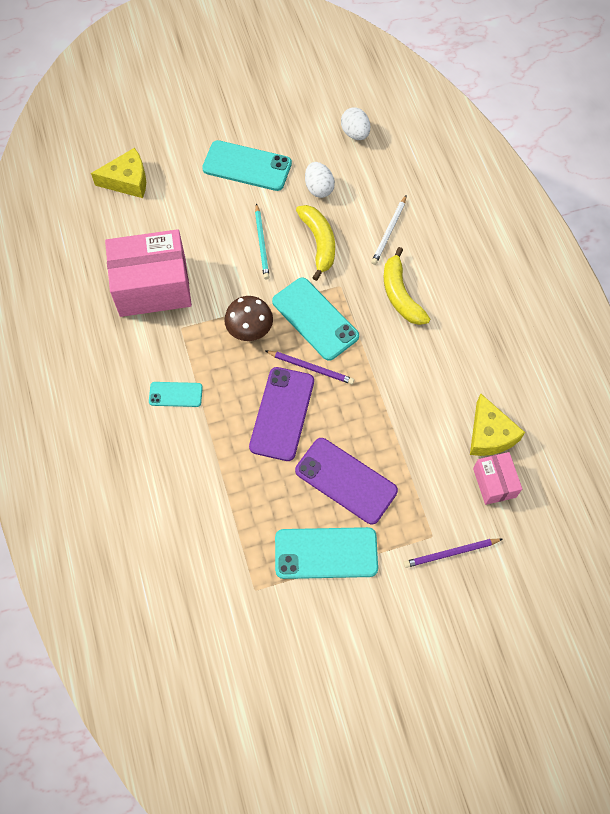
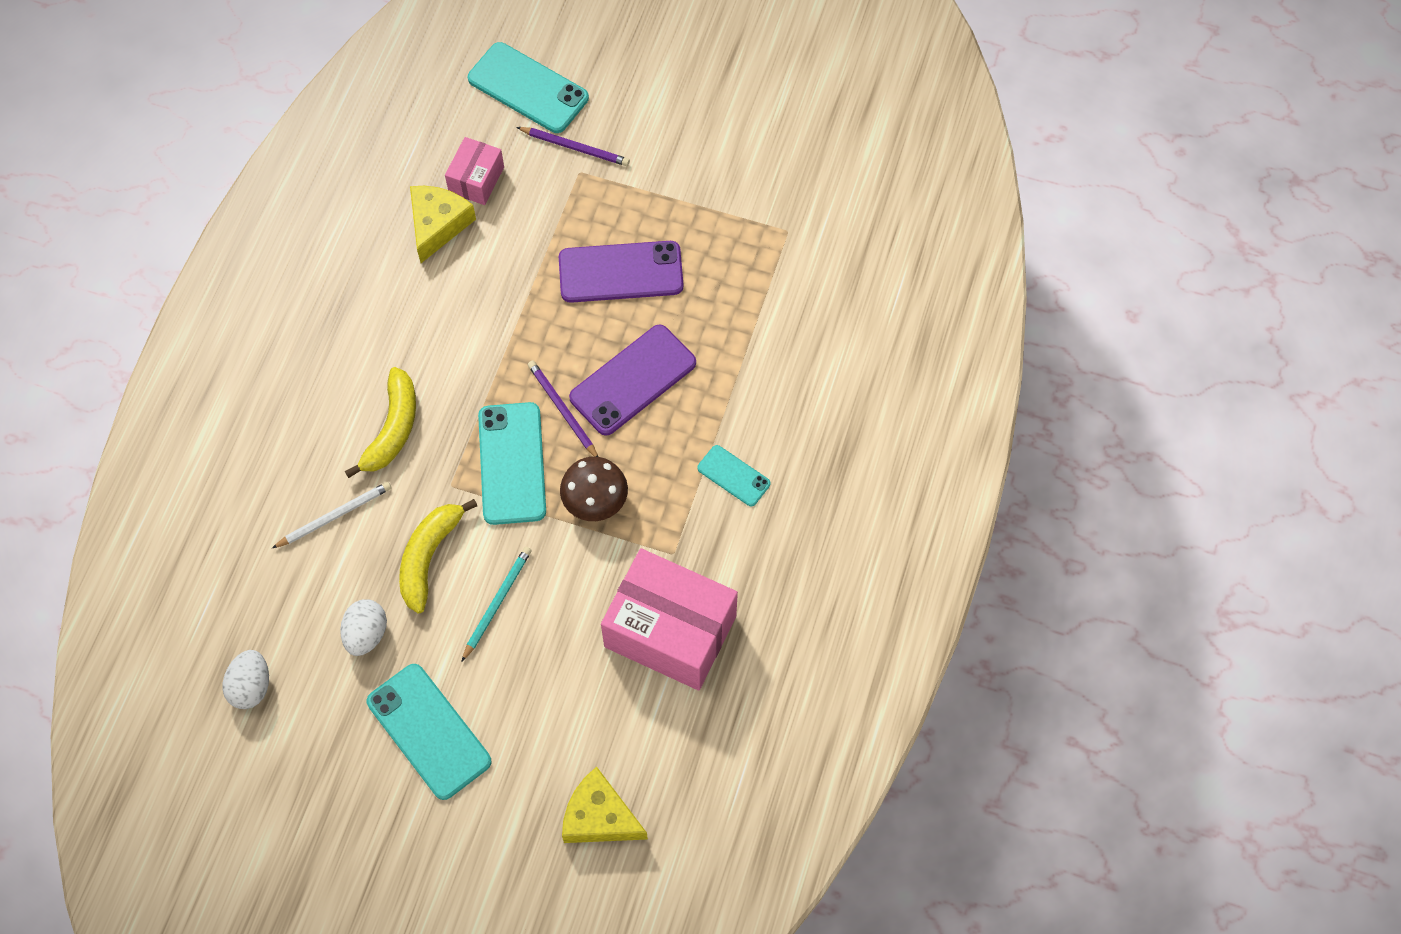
camera: 145 degrees left, 0 degrees up
turquoise phone [275,527,378,579] -> turquoise phone moved to [468,42,589,133]
purple phone [295,438,398,524] -> purple phone turned 75 degrees counterclockwise [559,241,683,303]

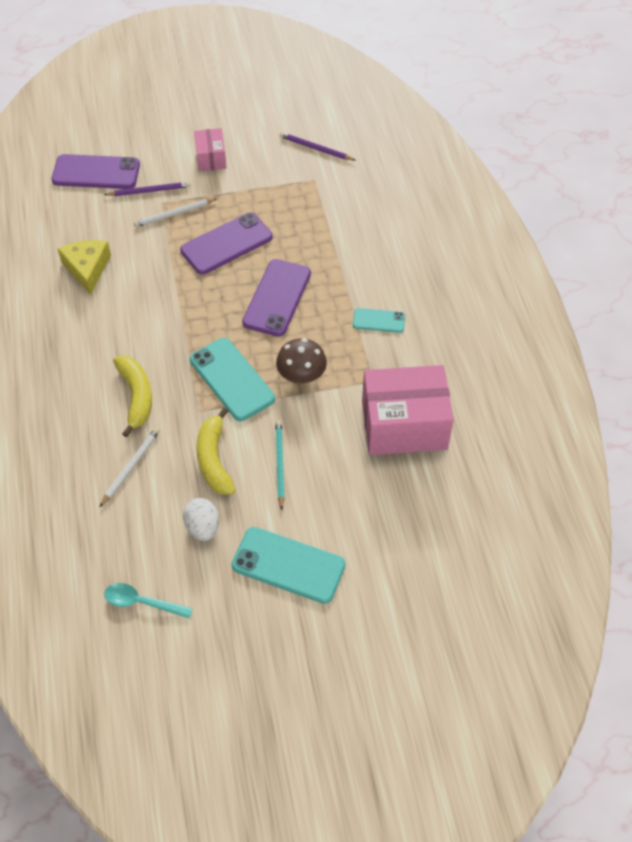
camera: 30 degrees left, 10 degrees down
white egg [223,650,269,709] -> turquoise spoon [104,583,193,619]
pink box [445,137,504,205] -> pink box moved to [194,128,227,171]
turquoise phone [468,42,589,133] -> purple phone [52,154,140,189]
purple pencil [528,361,598,457] -> purple pencil moved to [280,132,355,161]
yellow cheese [562,767,648,843] -> none
none -> white pencil [134,198,217,227]

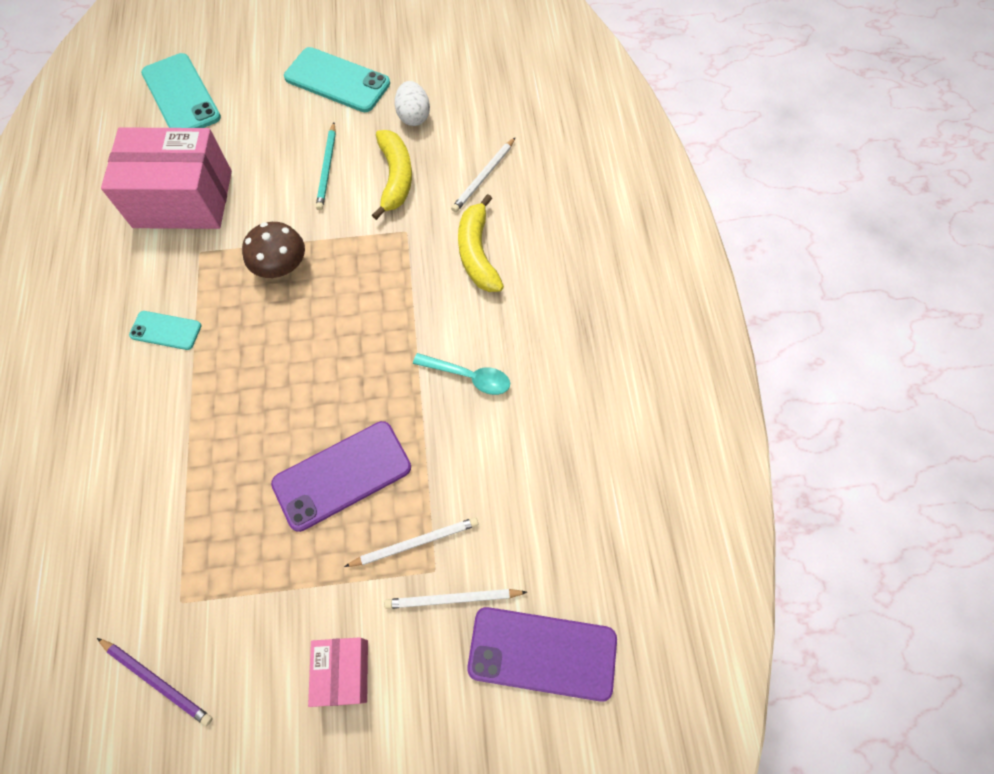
camera: 175 degrees left, 10 degrees up
yellow cheese [58,240,111,295] -> none
purple pencil [104,182,191,196] -> white pencil [384,589,527,609]
turquoise spoon [104,583,193,619] -> turquoise spoon moved to [413,353,510,395]
turquoise phone [190,338,275,421] -> turquoise phone moved to [141,53,221,128]
purple phone [242,259,311,337] -> none

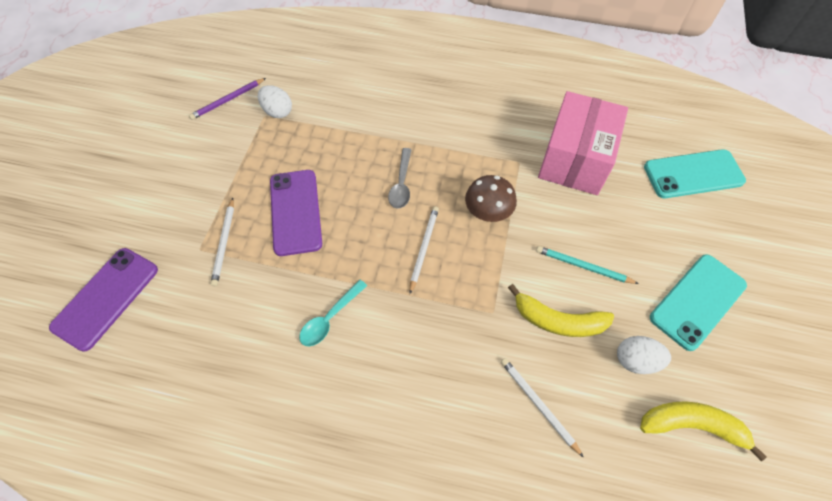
camera: 110 degrees right, 5 degrees down
turquoise phone [129,311,201,350] -> none
pink box [308,637,368,707] -> none
white pencil [384,589,527,609] -> white pencil moved to [409,206,439,294]
yellow banana [458,194,504,292] -> yellow banana moved to [640,401,767,461]
none -> white egg [258,85,292,118]
none -> grey spoon [388,148,412,209]

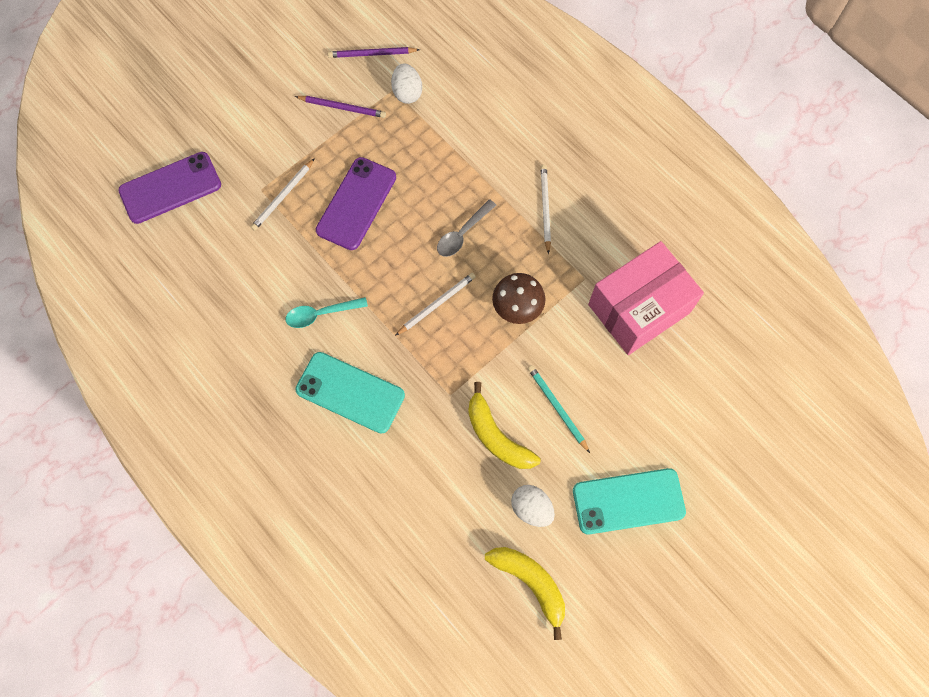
camera: 35 degrees right, 10 degrees up
white pencil [501,358,584,458] -> white pencil moved to [541,165,551,254]
turquoise phone [644,149,746,198] -> turquoise phone moved to [295,352,405,434]
none -> purple pencil [295,96,386,118]

